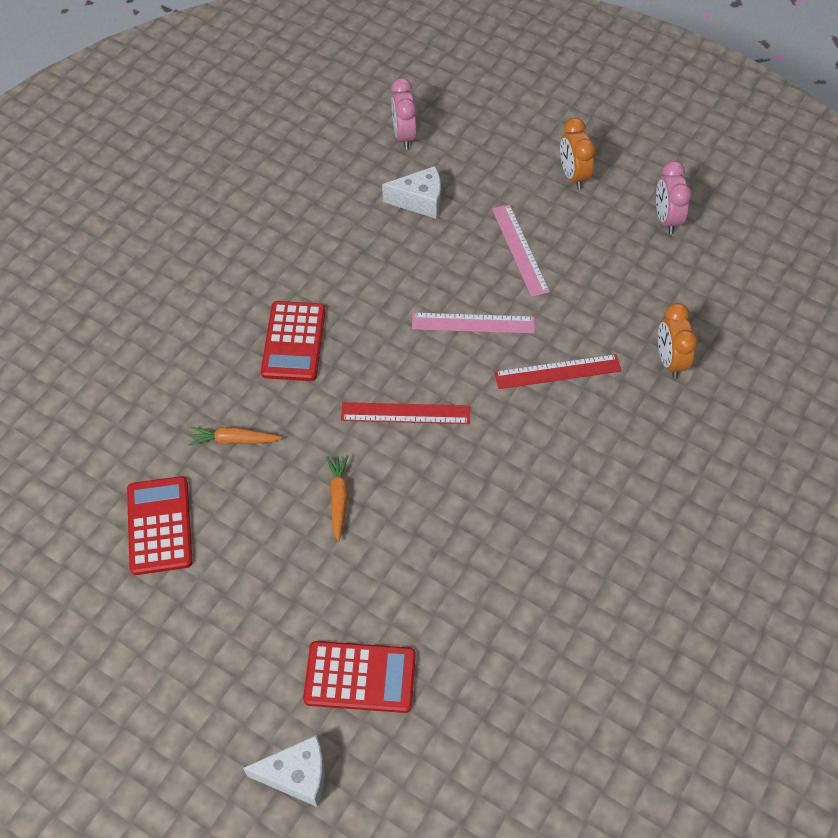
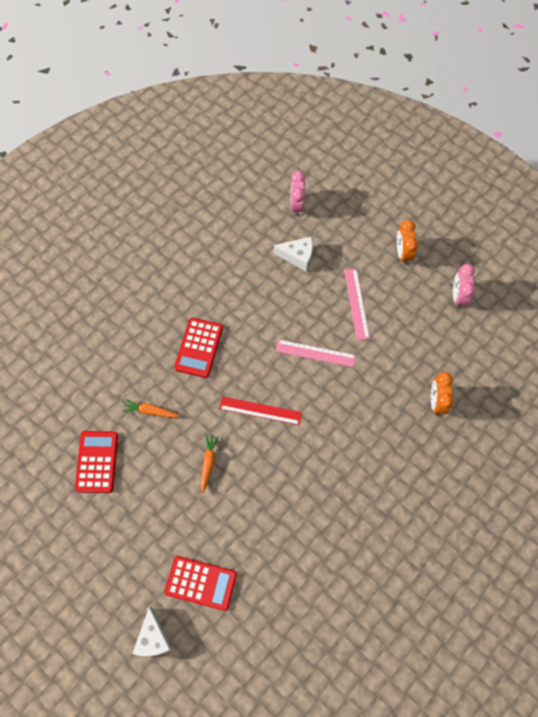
camera: 10 degrees right, 10 degrees up
white cheese [243,735,325,807] -> white cheese turned 75 degrees clockwise [132,606,173,656]
red ruler [494,354,622,389] -> none

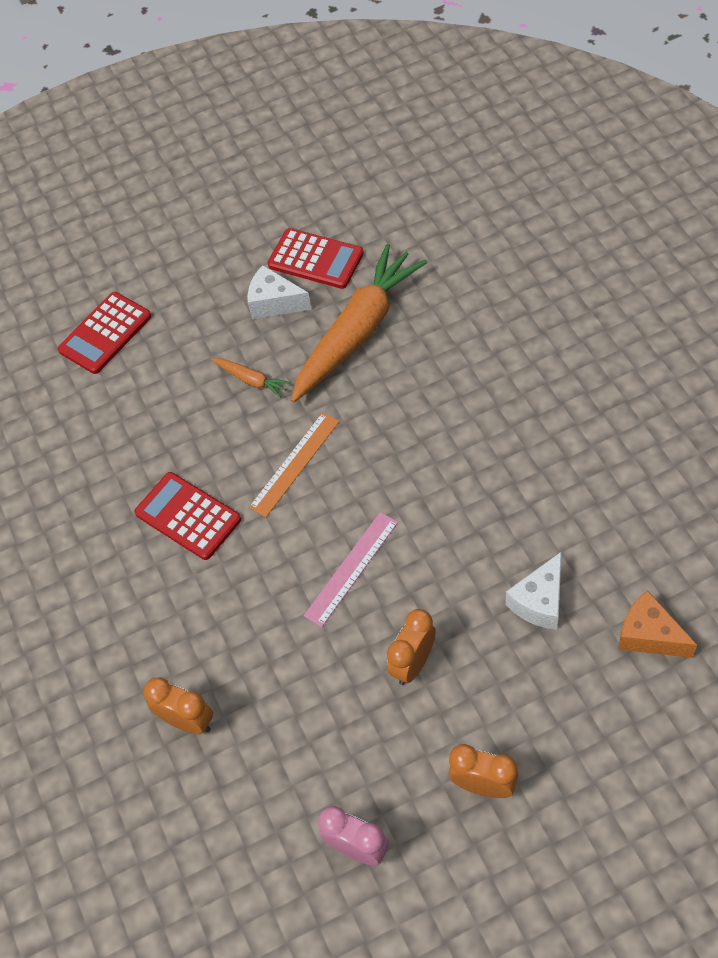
camera: 120 degrees right, 10 degrees down
orange carrot [122,399,180,418] -> orange carrot [291,244,427,403], size x2.42
white cheese [132,606,173,656] -> white cheese moved to [248,265,312,319]
red calculator [175,318,223,378] -> red calculator moved to [134,472,241,560]
red ruler [219,396,302,425] -> orange ruler [249,412,339,517]
pink clock [290,171,306,216] -> orange cheese [618,590,697,658]
pink ruler [344,269,370,340] -> orange clock [387,609,436,685]

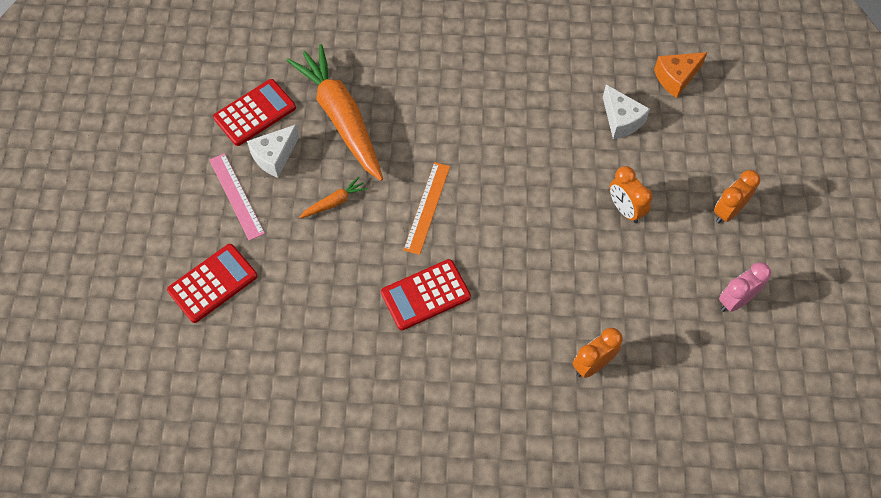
camera: 70 degrees left, 5 degrees up
red calculator [58,292,152,374] -> red calculator turned 105 degrees counterclockwise [167,244,258,323]
orange ruler [249,412,339,517] -> orange ruler turned 45 degrees clockwise [403,162,450,255]
pink ruler [304,512,398,627] -> pink ruler moved to [209,153,265,241]

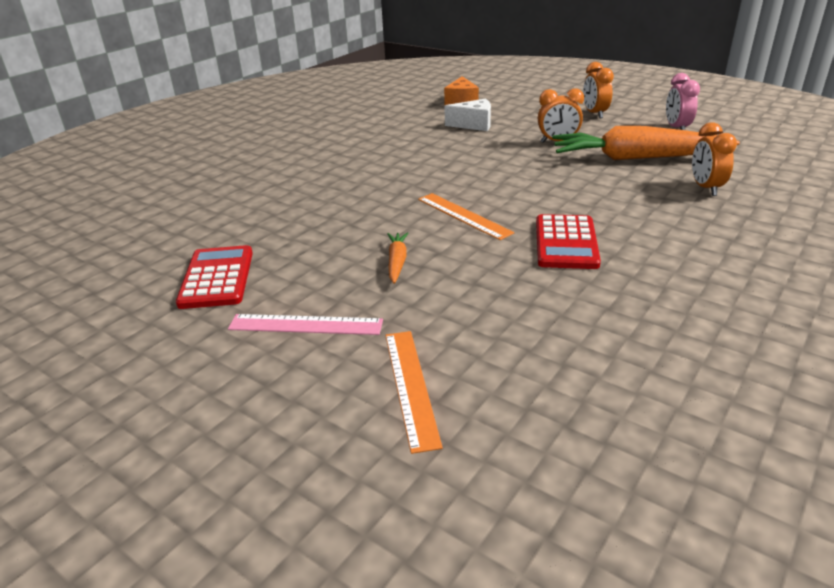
camera: 55 degrees left, 30 degrees down
red calculator [167,244,258,323] -> orange ruler [385,331,443,454]
white cheese [247,124,299,178] -> none
orange carrot [287,44,383,181] -> orange carrot moved to [552,126,740,160]

